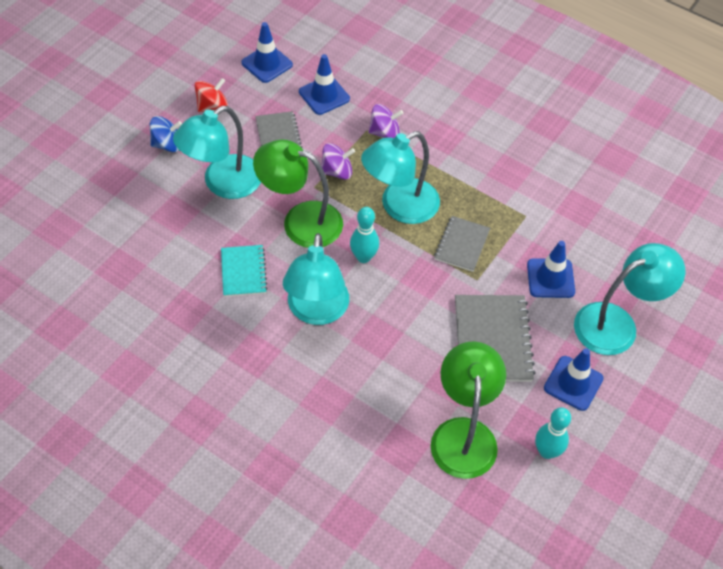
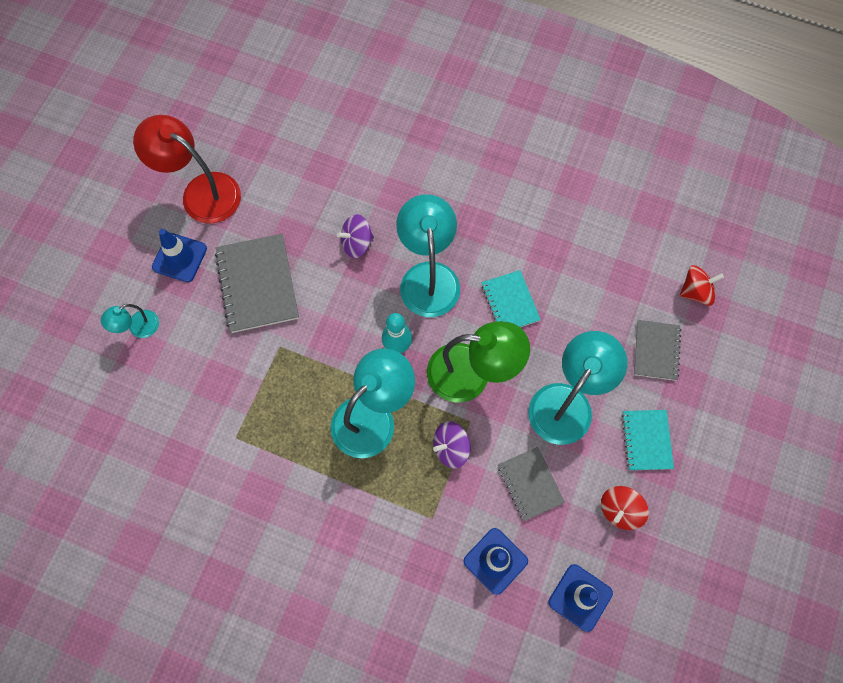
camera: 170 degrees right, 15 degrees up
blue spinning top [150,116,182,152] -> turquoise notebook [621,410,674,470]
purple spinning top [369,104,404,138] -> purple spinning top moved to [337,214,374,258]
green lamp [431,341,506,479] -> none
grey notebook [434,216,490,272] -> grey notebook moved to [634,320,681,381]
blue traffic cone [527,241,575,298] -> none
turquoise bowling pin [535,407,571,459] -> red lamp [133,115,241,224]
turquoise lamp [574,243,686,355] -> turquoise lamp [101,304,159,338], size x0.49
none -> red spinning top [680,265,724,306]

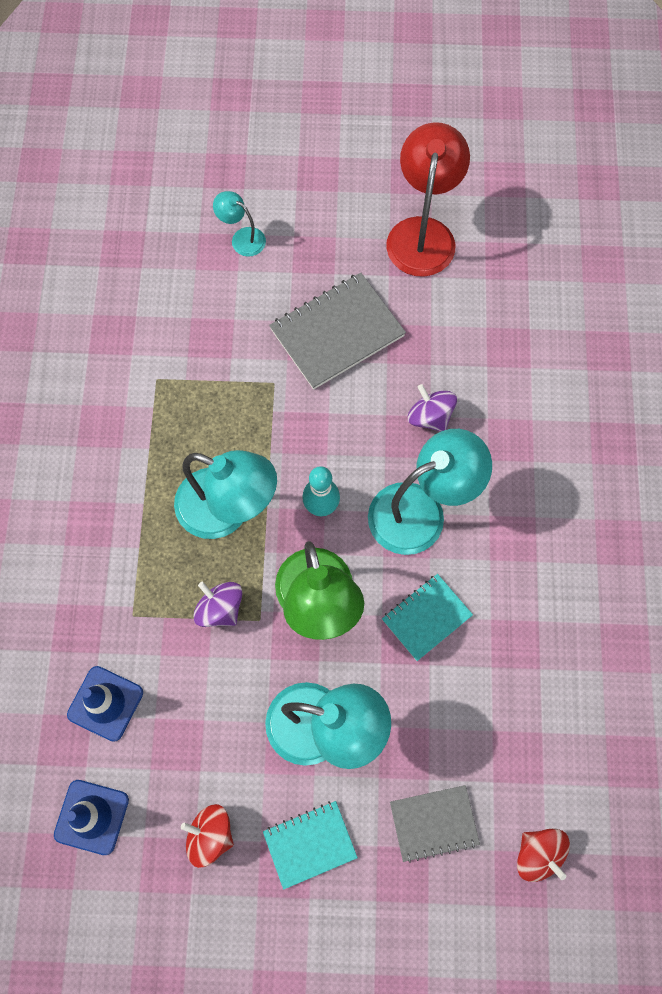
camera: 70 degrees right, 0 degrees up
blue traffic cone [152,229,207,282] -> none
grey notebook [498,447,565,521] -> none

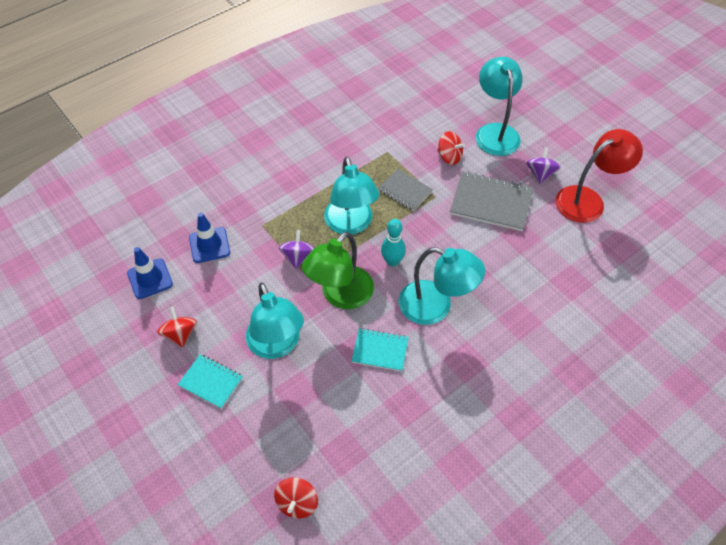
camera: 50 degrees right, 15 degrees down
turquoise lamp [213,191,266,257] -> turquoise lamp [476,57,523,156], size x2.03
grey notebook [390,785,480,863] -> grey notebook moved to [378,169,433,211]
purple spinning top [408,384,457,431] -> purple spinning top moved to [526,147,561,183]
none -> red spinning top [438,131,465,165]

